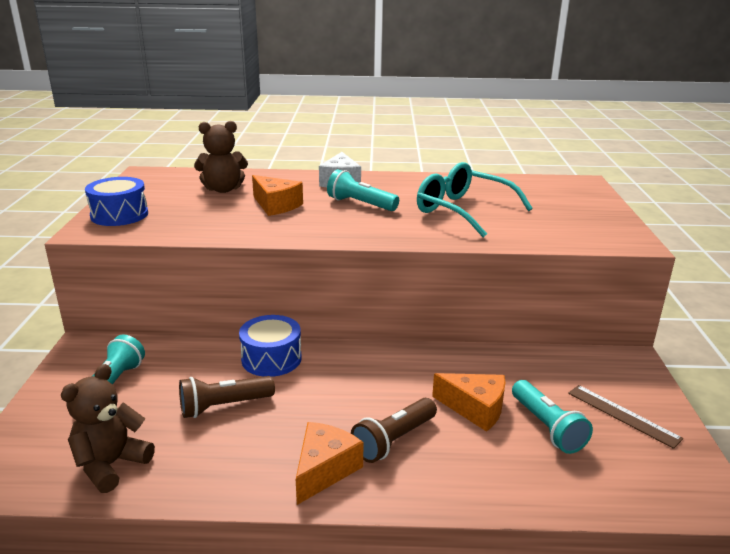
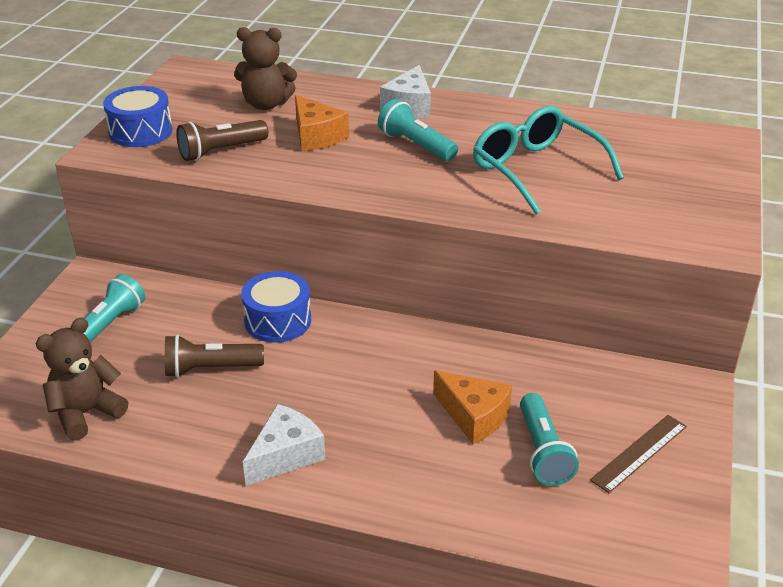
camera: 15 degrees right, 10 degrees up
orange cheese [296,422,364,505] -> white cheese [243,404,325,486]
brown flashlight [351,398,437,463] -> brown flashlight moved to [176,120,268,161]
brown ruler [568,385,683,449] -> brown ruler turned 75 degrees clockwise [590,415,687,493]

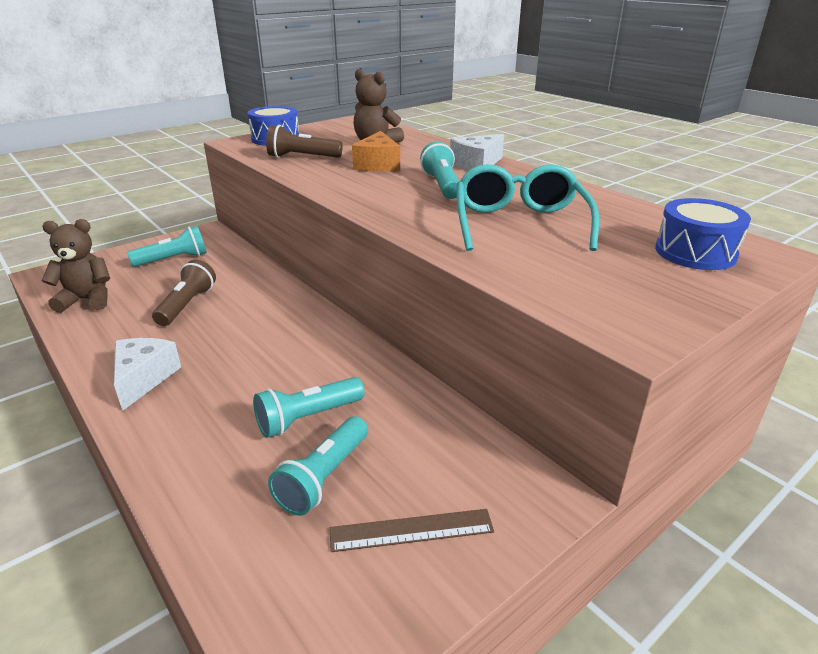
camera: 35 degrees right, 5 degrees down
brown flashlight [165,335,264,378] -> brown flashlight turned 75 degrees clockwise [152,259,216,326]
blue drum [241,271,311,343] -> blue drum moved to [655,198,751,270]
white cheese [243,404,325,486] -> white cheese turned 75 degrees counterclockwise [114,338,181,411]
orange cheese [433,371,512,444] -> turquoise flashlight [253,377,365,438]

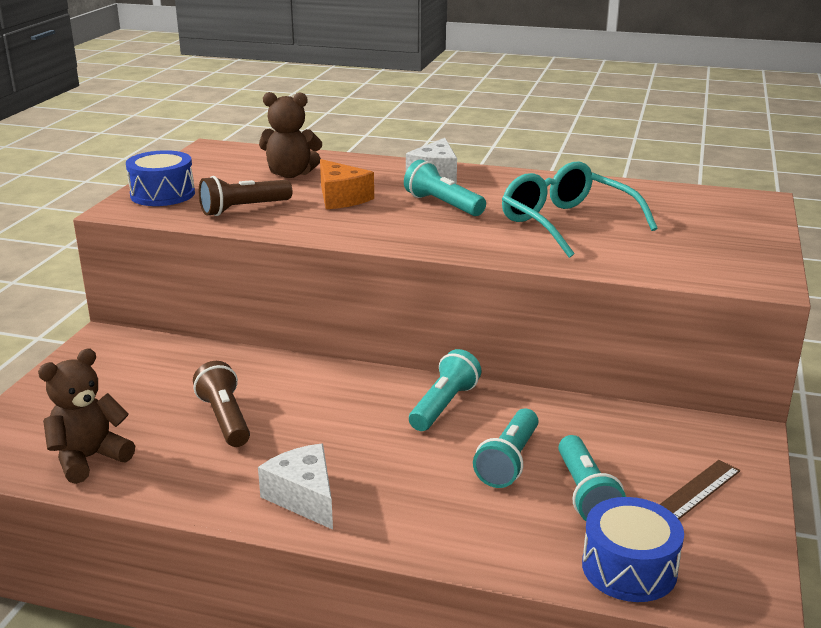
camera: 35 degrees left, 5 degrees down
turquoise flashlight [127,226,207,267] -> turquoise flashlight moved to [409,349,481,431]
blue drum [655,198,751,270] -> blue drum moved to [582,497,684,602]

